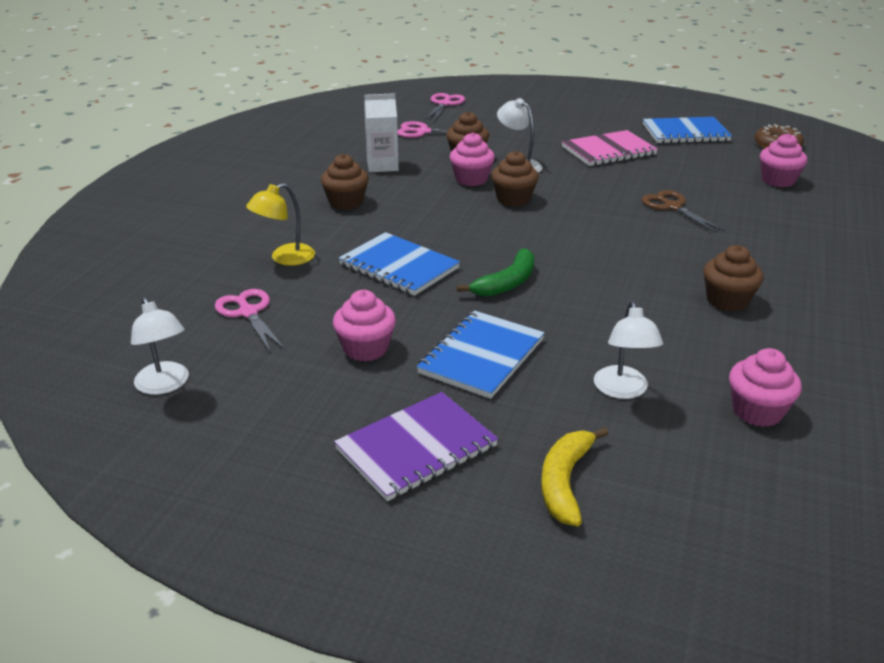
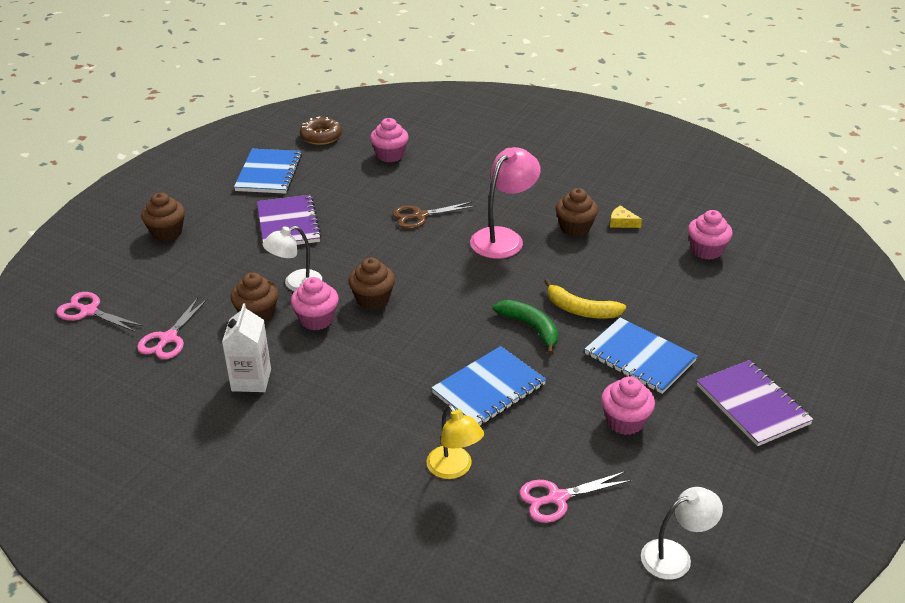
camera: 80 degrees left, 5 degrees up
brown cupcake [321,154,369,210] -> brown cupcake moved to [141,193,185,241]
yellow banana [541,427,609,526] -> yellow banana moved to [544,279,626,319]
pink notebook [562,130,658,166] -> purple notebook [257,195,322,249]
white lamp [594,301,663,399] -> none
none -> pink lamp [470,147,541,259]
none -> yellow cheese [610,205,642,228]

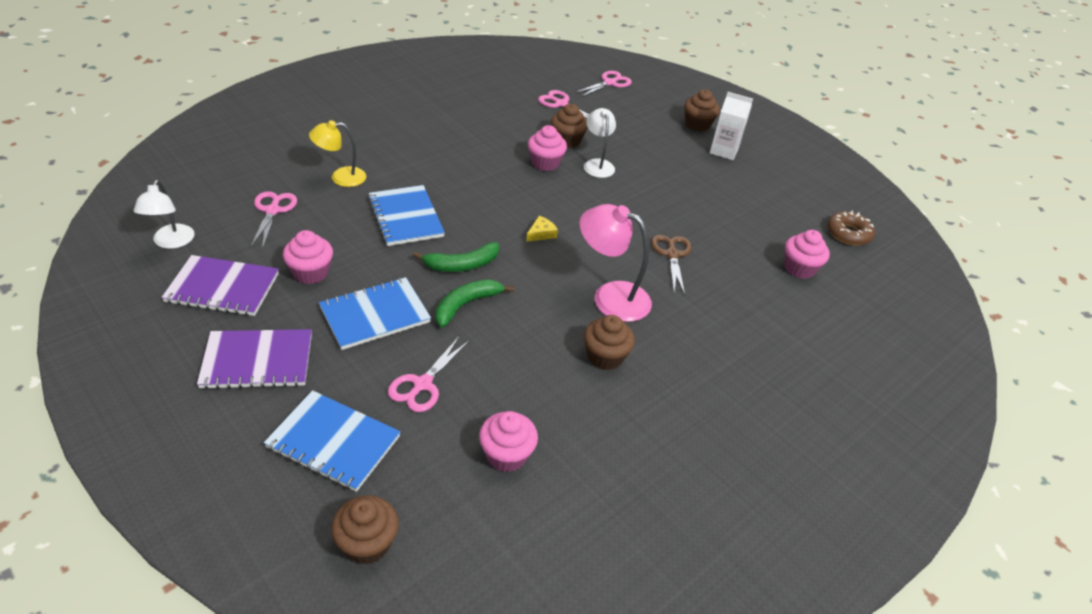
camera: 105 degrees right, 5 degrees up
white carton [222,303,271,392] -> white carton moved to [709,92,753,160]
blue notebook [234,149,302,194] -> blue notebook moved to [264,390,400,492]
purple notebook [257,195,322,249] -> purple notebook moved to [161,255,279,316]
brown cupcake [348,257,395,310] -> brown cupcake moved to [331,495,399,564]
pink lamp [470,147,541,259] -> pink lamp turned 150 degrees clockwise [579,204,652,322]
yellow banana [544,279,626,319] -> green banana [436,279,515,328]
yellow cheese [610,205,642,228] -> yellow cheese moved to [526,216,558,242]
none -> pink scissors [388,337,470,412]

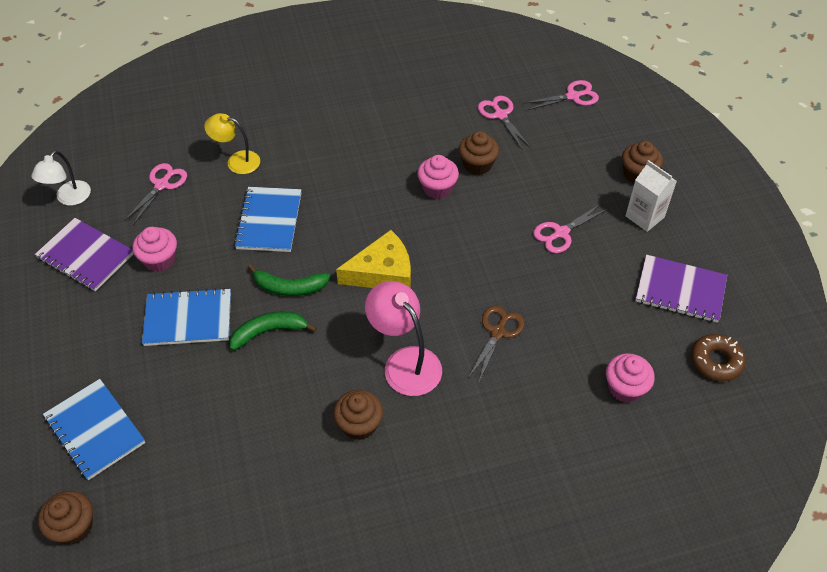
camera: 30 degrees right, 10 degrees up
purple notebook [197,329,312,390] -> purple notebook moved to [635,255,727,323]
pink scissors [388,337,470,412] -> pink scissors moved to [533,204,608,253]
pink cupcake [479,411,538,472] -> none
yellow cheese [526,216,558,242] -> yellow cheese [336,230,411,288], size x2.26
white lamp [584,108,616,178] -> none

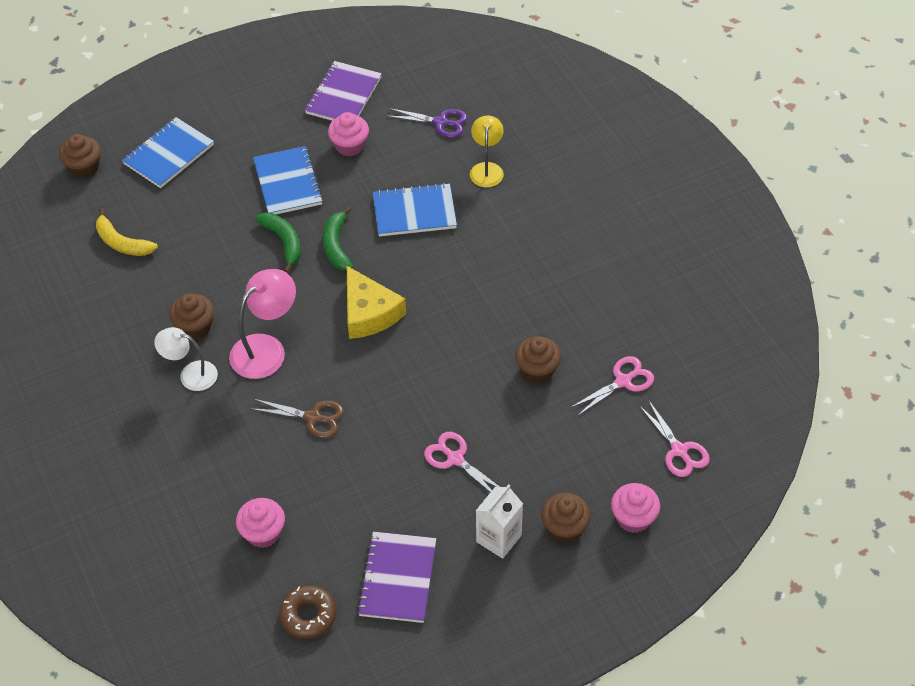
camera: 80 degrees right, 0 degrees up
white lamp [31,150,91,206] -> white lamp moved to [154,327,218,391]
pink scissors [124,163,187,225] -> purple scissors [387,108,468,138]
pink cupcake [417,155,459,199] -> pink cupcake moved to [611,483,660,533]
none -> yellow banana [96,208,158,256]

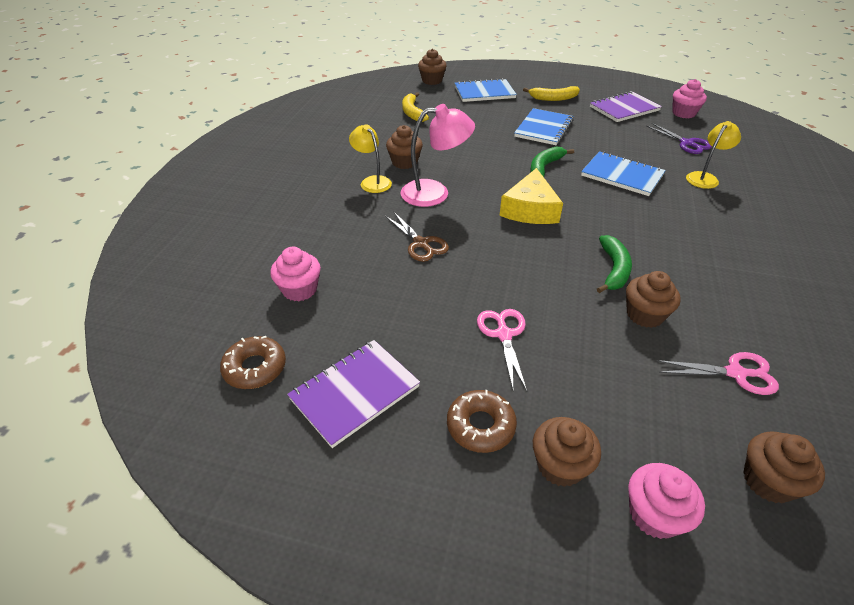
camera: 40 degrees right, 10 degrees down
white lamp [154,327,218,391] -> yellow lamp [349,124,392,193]
green banana [255,213,301,273] -> green banana moved to [597,235,632,293]
pink cupcake [328,112,369,157] -> pink cupcake moved to [672,79,707,119]
white carton [476,485,523,559] -> brown donut [447,390,517,453]
pink scissors [639,401,710,477] -> brown cupcake [743,431,825,503]
none -> yellow banana [523,86,580,101]

